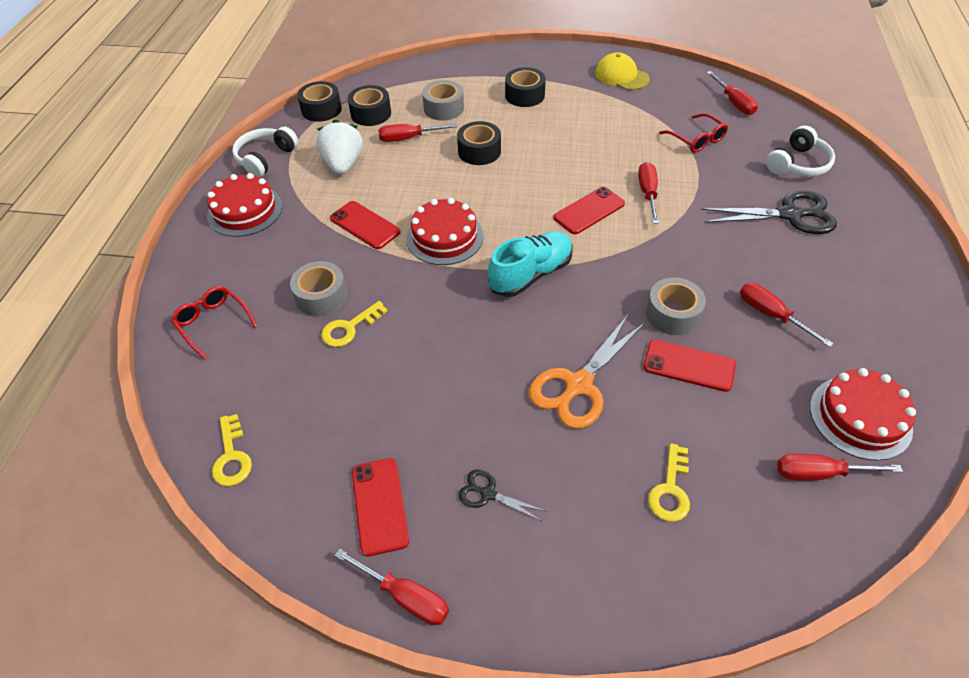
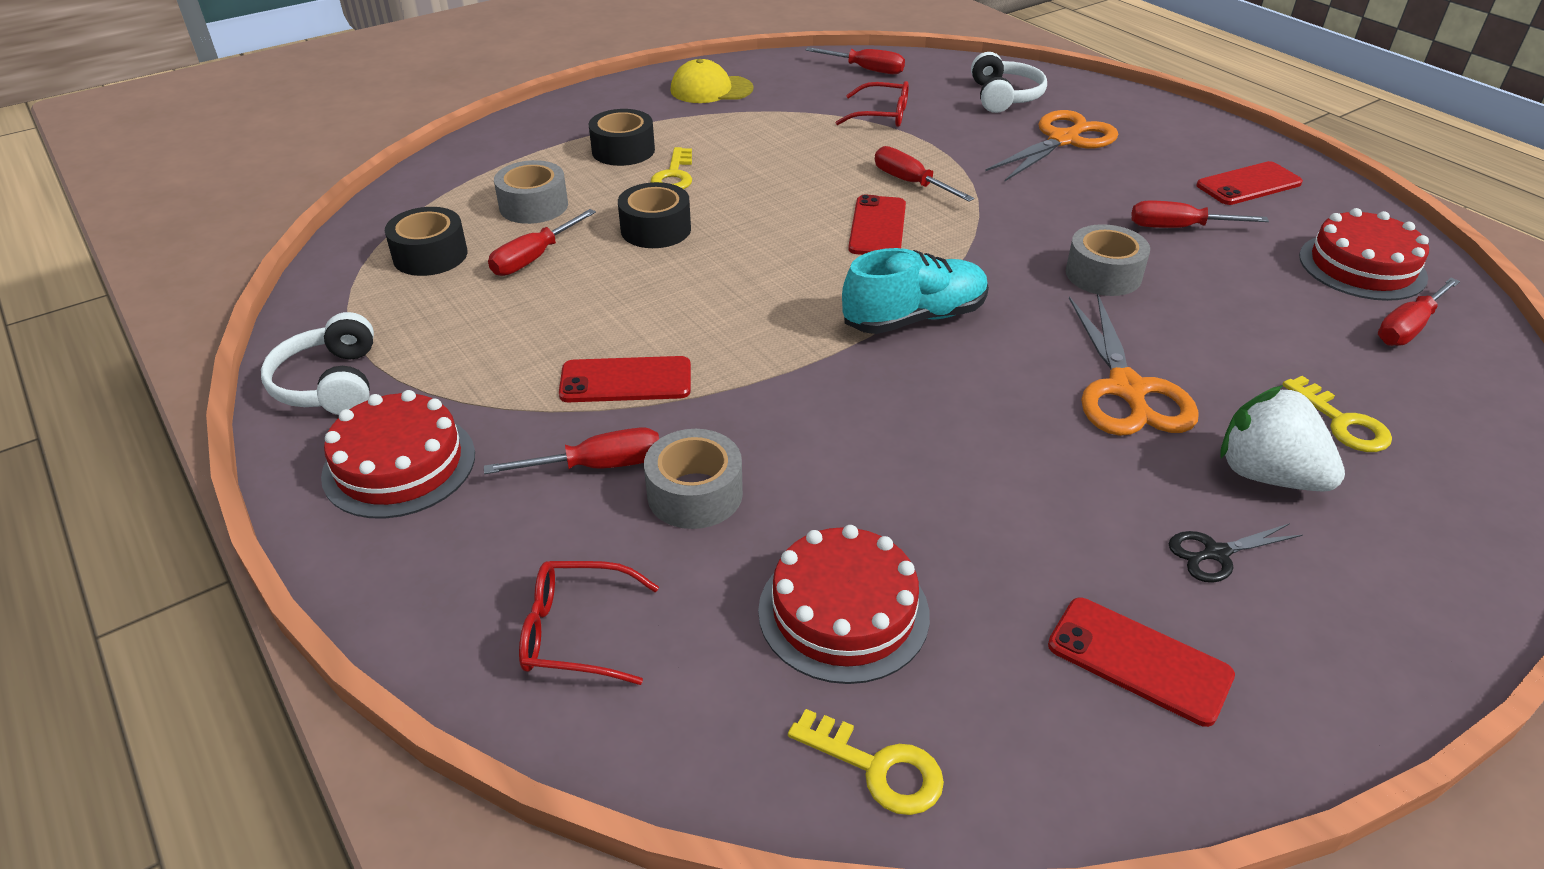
camera: 45 degrees left, 10 degrees down
black tape [297,81,342,122] -> none
white strawberry [316,119,363,175] -> white strawberry moved to [1220,385,1345,492]
yellow key [321,301,387,347] -> yellow key moved to [650,147,692,189]
red screwdriver [335,549,449,625] -> red screwdriver moved to [484,427,659,474]
red cake [406,198,484,265] -> red cake moved to [758,525,930,684]
turquoise shoe [488,231,573,297] -> turquoise shoe turned 60 degrees clockwise [842,248,989,334]
red phone [643,340,736,392] -> red phone moved to [1196,161,1303,205]
black scissors [701,191,837,234] -> orange scissors [985,110,1118,182]

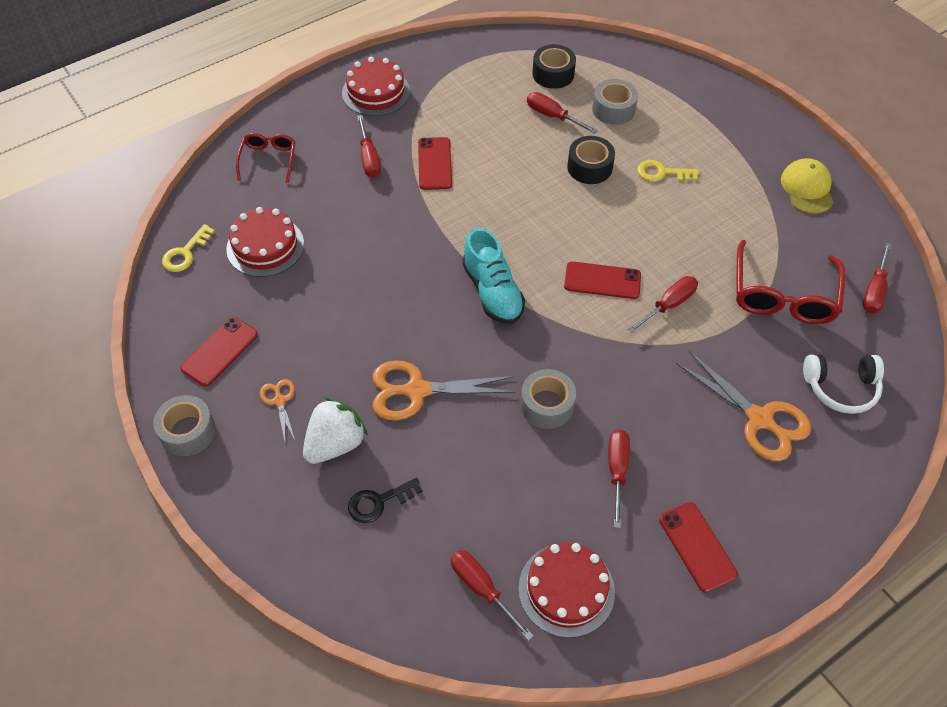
camera: 90 degrees right, 15 degrees up
white headphones [261,312,374,415] -> none
black tape [589,109,655,166] -> none
grey tape [644,429,743,529] -> grey tape moved to [153,395,216,456]
red glasses [835,81,909,127] -> red glasses [736,240,845,324], size x1.72
black scissors [1169,523,1303,583] -> orange scissors [260,379,295,440]
yellow key [1282,376,1392,452] -> black key [348,477,422,523]

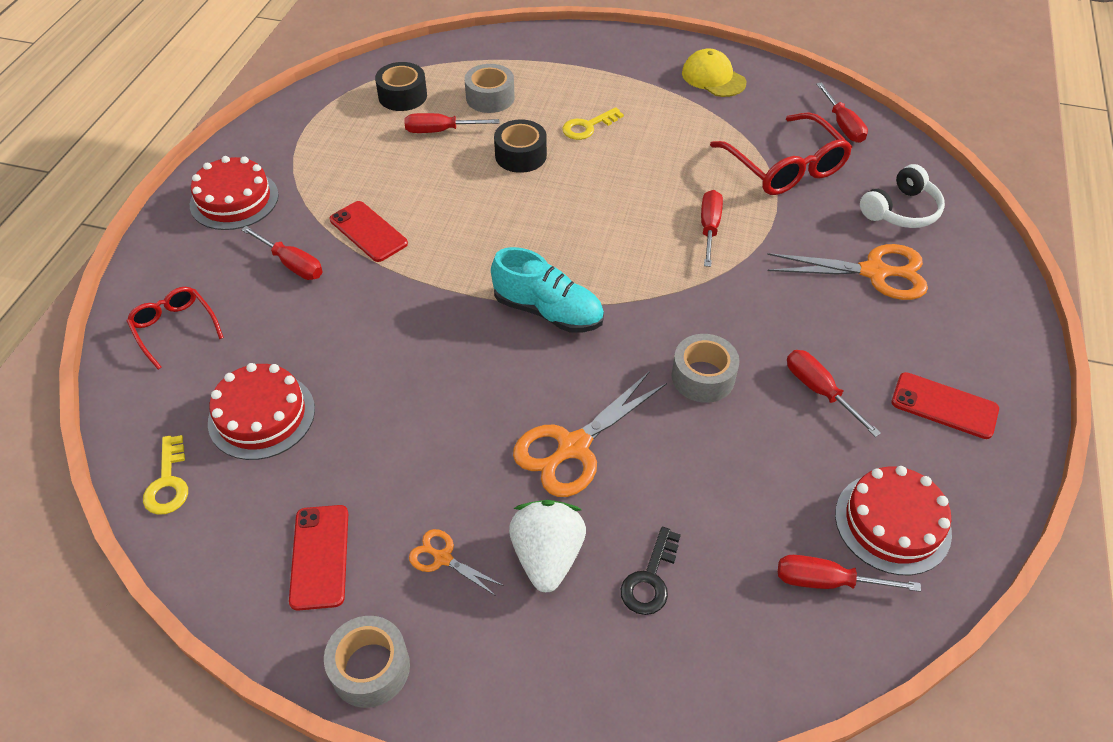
camera: 40 degrees left, 5 degrees down
red phone [564,261,641,299] -> none

